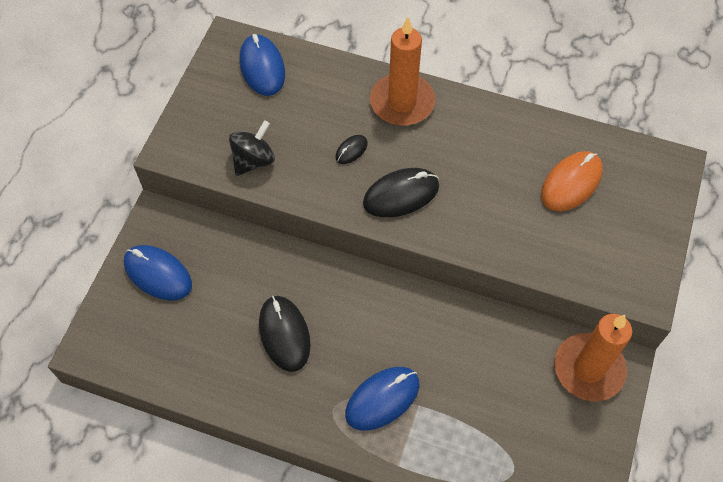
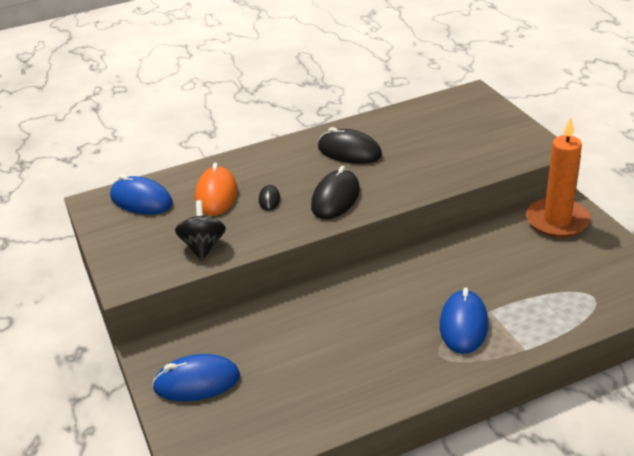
camera: 40 degrees left, 25 degrees down
black mouse [259,296,311,372] -> black mouse moved to [318,127,382,164]
orange candle [370,17,435,126] -> none
orange mouse [541,151,603,211] -> orange mouse moved to [195,163,237,216]

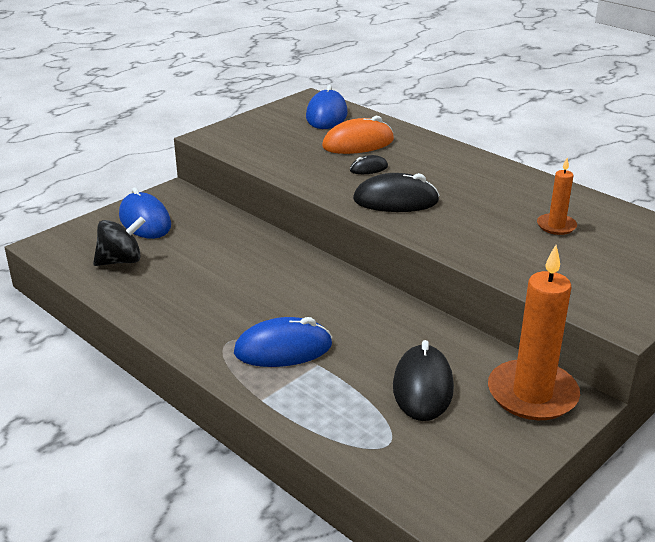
camera: 65 degrees right, 5 degrees down
black spinning top [175,200,226,261] -> black spinning top moved to [93,216,146,266]
black mouse [318,127,382,164] -> black mouse moved to [393,340,454,421]
none -> orange candle [537,158,577,235]

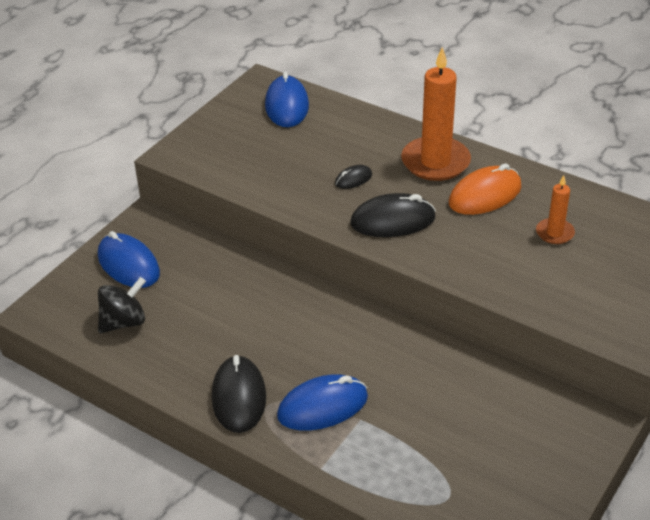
camera: 10 degrees left, 10 degrees up
orange mouse [322,116,394,154] -> orange mouse moved to [449,164,522,215]
black mouse [393,340,454,421] -> black mouse moved to [211,355,266,433]
orange candle [488,245,580,420] -> orange candle moved to [401,47,471,181]

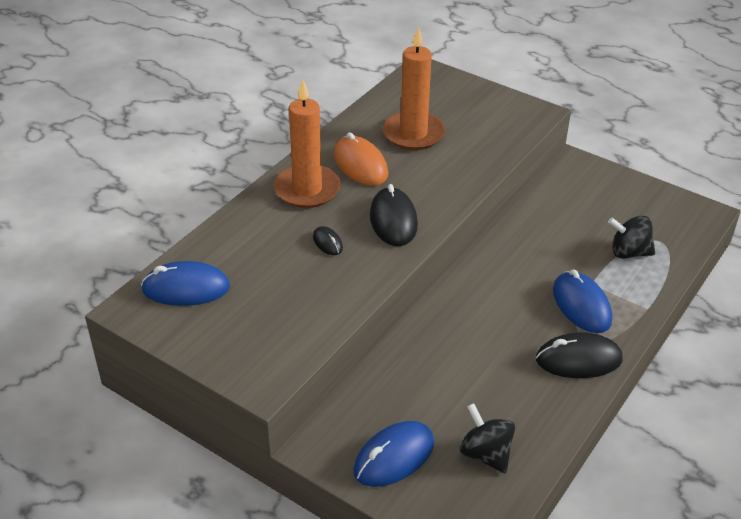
camera: 90 degrees left, 0 degrees up
orange candle [536,175,575,244] -> orange candle [383,26,445,150], size x1.94
none -> black spinning top [608,215,655,259]

